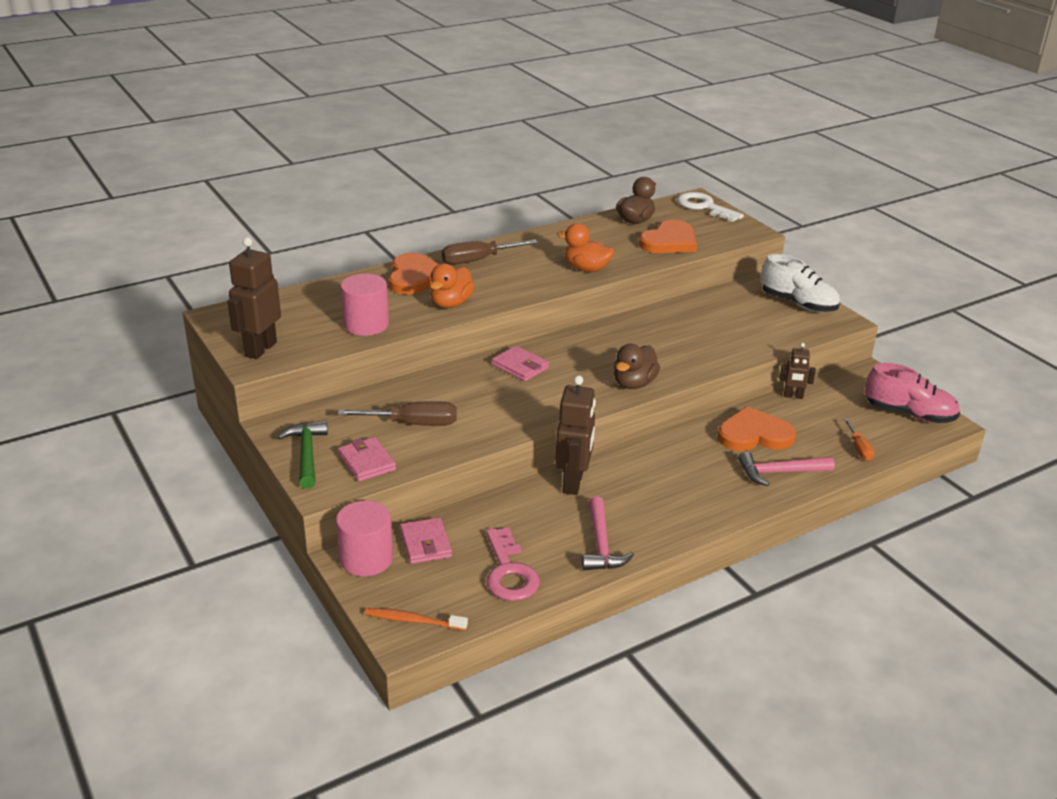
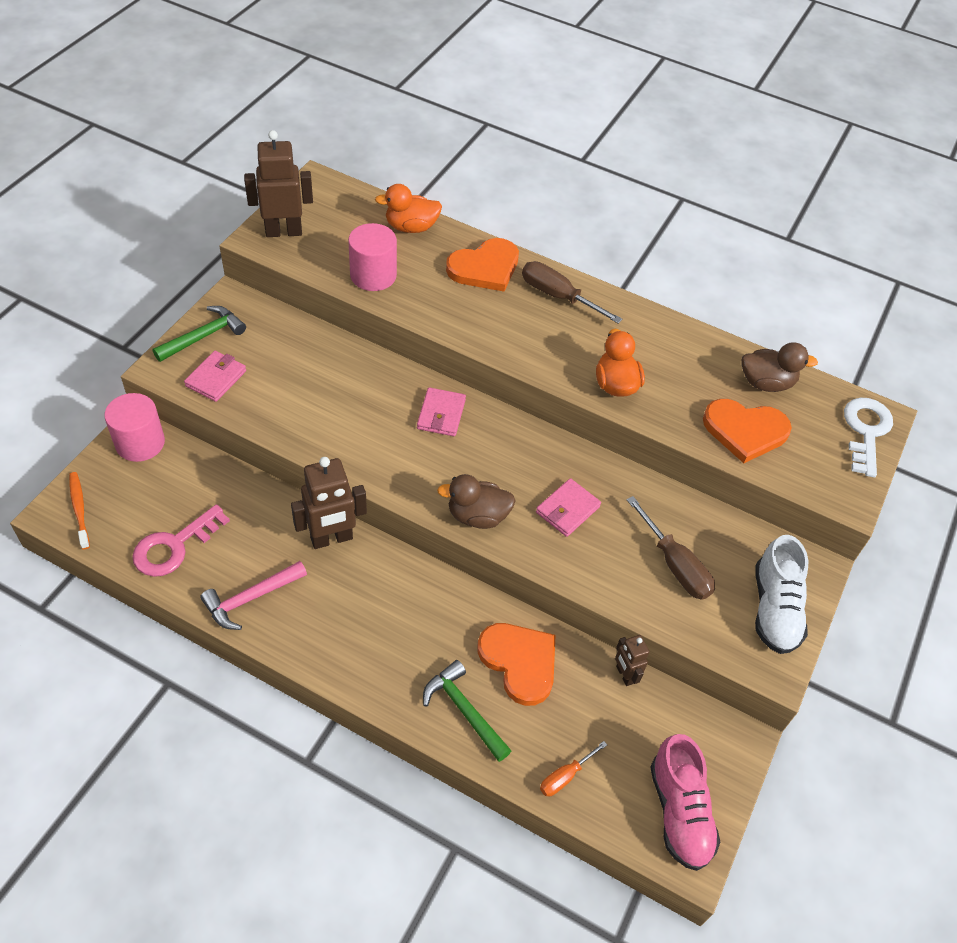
camera: 55 degrees right, 20 degrees up
brown screwdriver [338,401,457,426] -> brown screwdriver moved to [627,496,715,600]
pink wallet [400,517,452,564] -> pink wallet moved to [536,478,601,537]
orange duck [430,264,475,308] -> orange duck moved to [375,184,442,233]
pink hammer [738,452,835,486] -> green hammer [423,660,512,762]

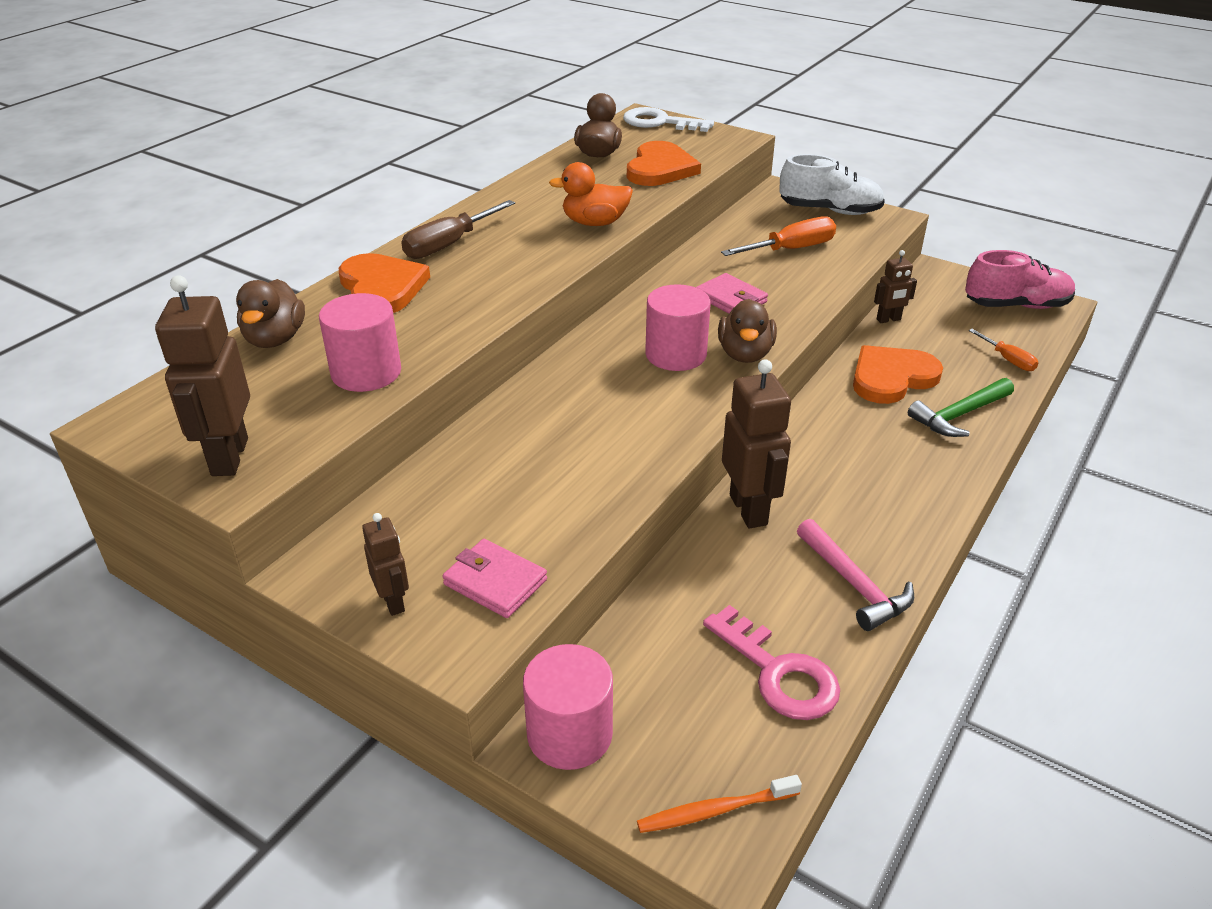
camera: 80 degrees left, 15 degrees down
green hammer [153,306,246,362] -> brown robot [362,513,409,616]
orange duck [375,184,442,233] -> brown duck [236,279,305,348]
pink wallet [417,387,466,436] -> none
brown screwdriver [627,496,715,600] -> orange screwdriver [721,216,836,256]
none -> pink cylinder [645,284,711,371]

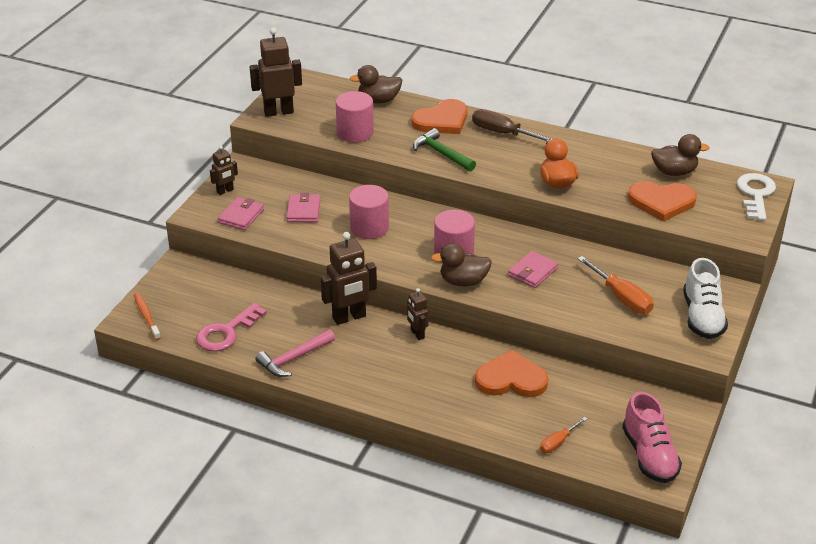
camera: 80 degrees right, 0 degrees up
pink cylinder [523,644,613,770] -> pink cylinder moved to [349,185,389,239]
orange heart [853,345,943,404] -> orange heart turned 45 degrees counterclockwise [475,350,548,397]
brown robot [874,250,917,323] -> brown robot moved to [407,288,429,340]
green hammer [908,378,1014,437] -> green hammer moved to [413,128,476,172]
none -> pink wallet [286,192,321,222]

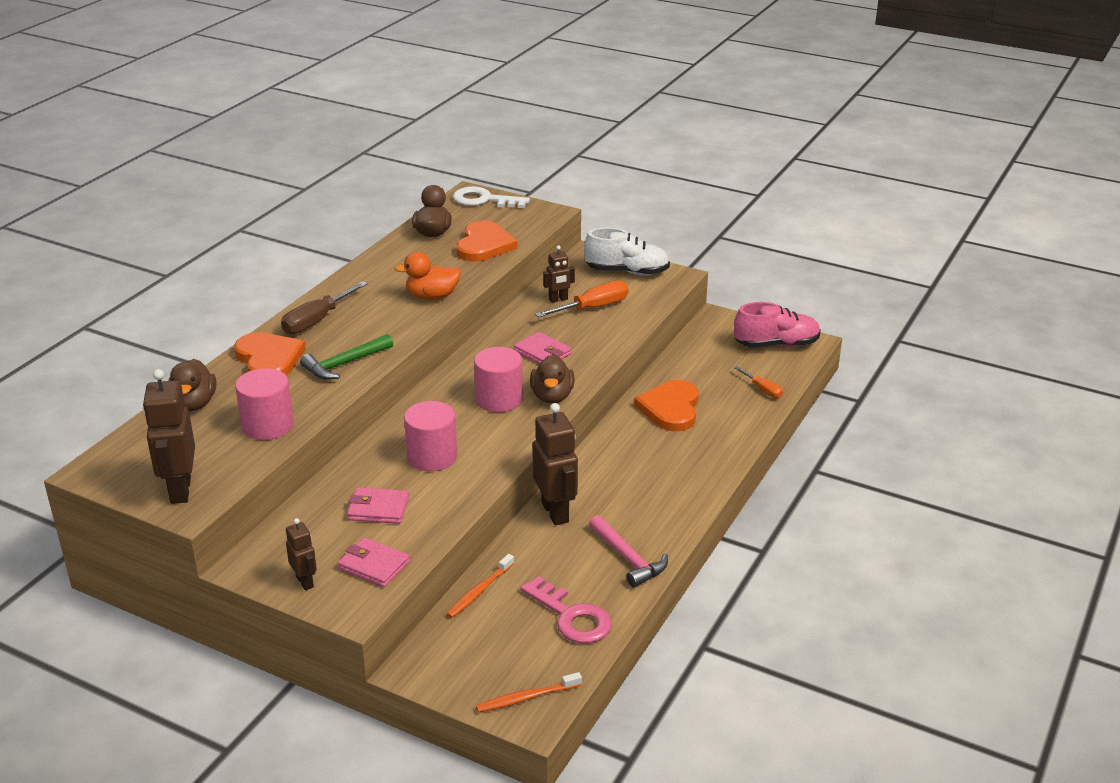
camera: 85 degrees left, 5 degrees down
brown robot [407,288,429,340] -> brown robot moved to [543,246,575,303]
none -> orange toothbrush [446,554,514,618]

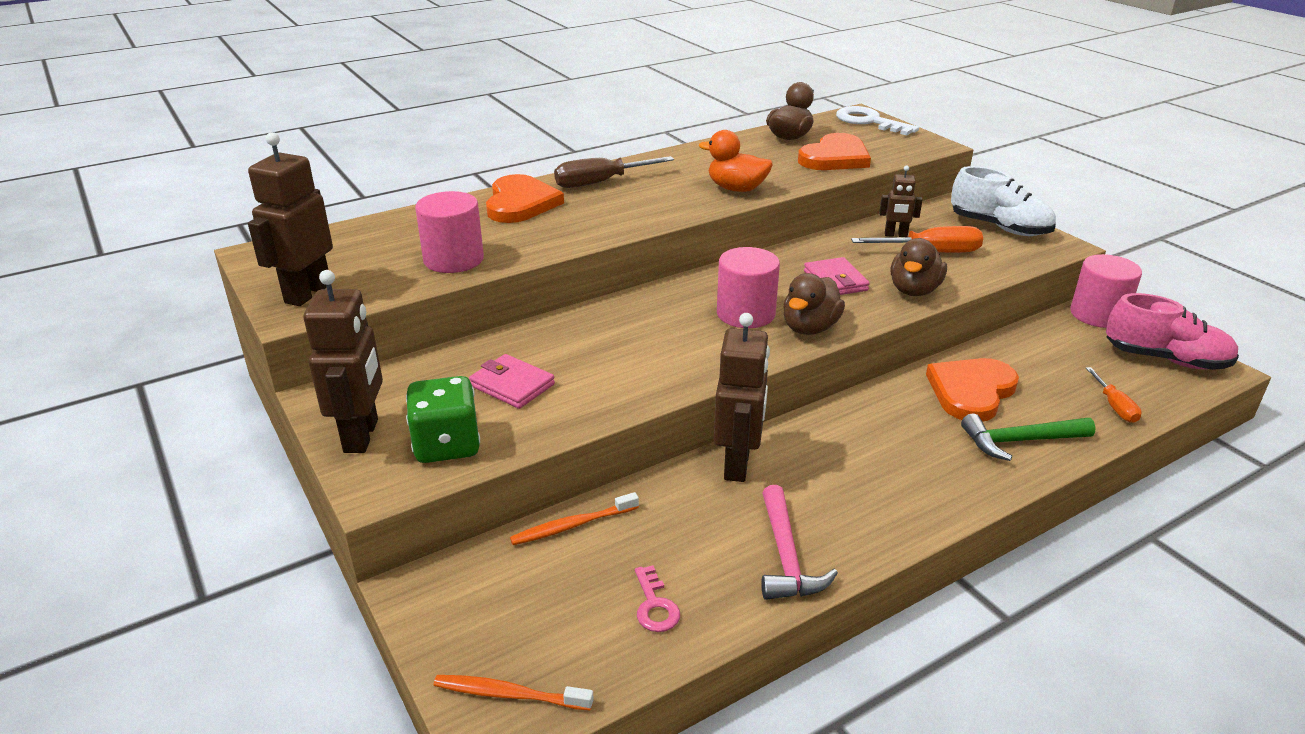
camera: 30 degrees right, 0 degrees up
brown duck [168,359,216,411] -> brown duck moved to [891,238,947,296]
brown robot [286,518,317,590] -> brown robot [304,270,383,453], size x1.82
green hammer [300,334,393,380] -> green hammer moved to [961,414,1096,461]
pink wallet [338,537,410,587] -> green dice [406,376,480,463]
pink cylinder [404,401,457,471] -> pink cylinder moved to [1070,254,1142,328]
pink key [520,576,612,643] -> pink key [635,566,680,632], size x0.55

